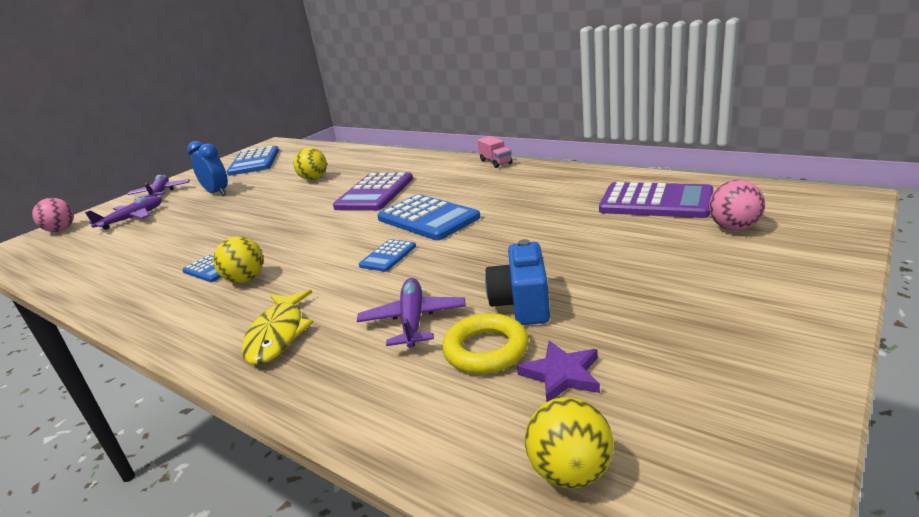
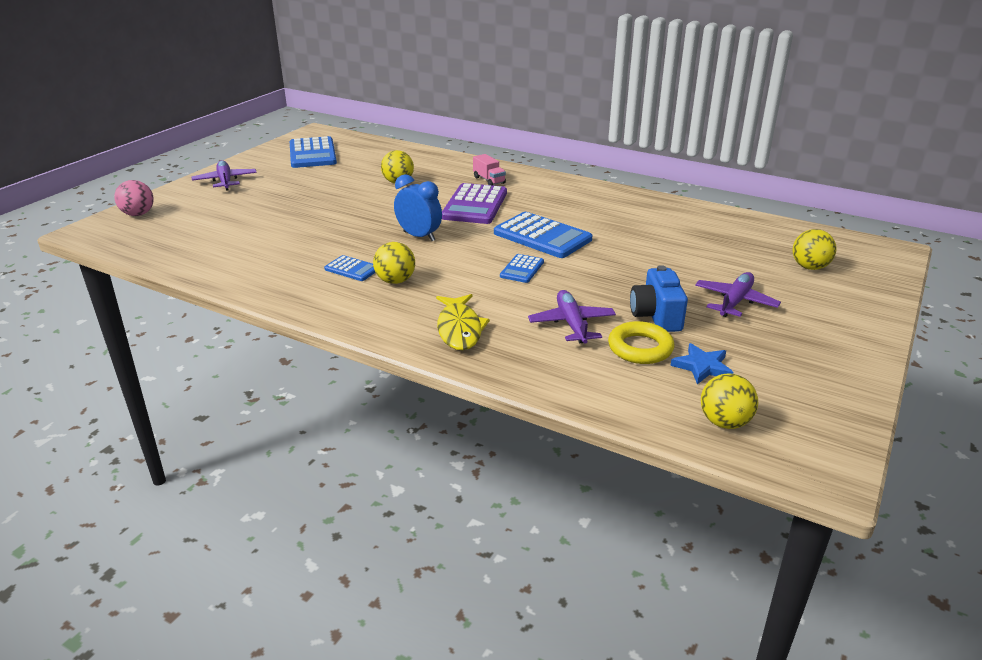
camera: 10 degrees left, 5 degrees up
purple plane [85,196,162,230] -> purple plane moved to [695,272,781,317]
blue clock [187,141,228,196] -> blue clock moved to [394,174,442,241]
pink truck [477,136,512,168] -> pink truck moved to [473,154,506,185]
purple star [517,341,600,402] -> blue star [670,343,733,384]
purple calculator [599,182,713,218] -> none
pink ball [709,180,765,231] -> yellow ball [792,229,836,270]

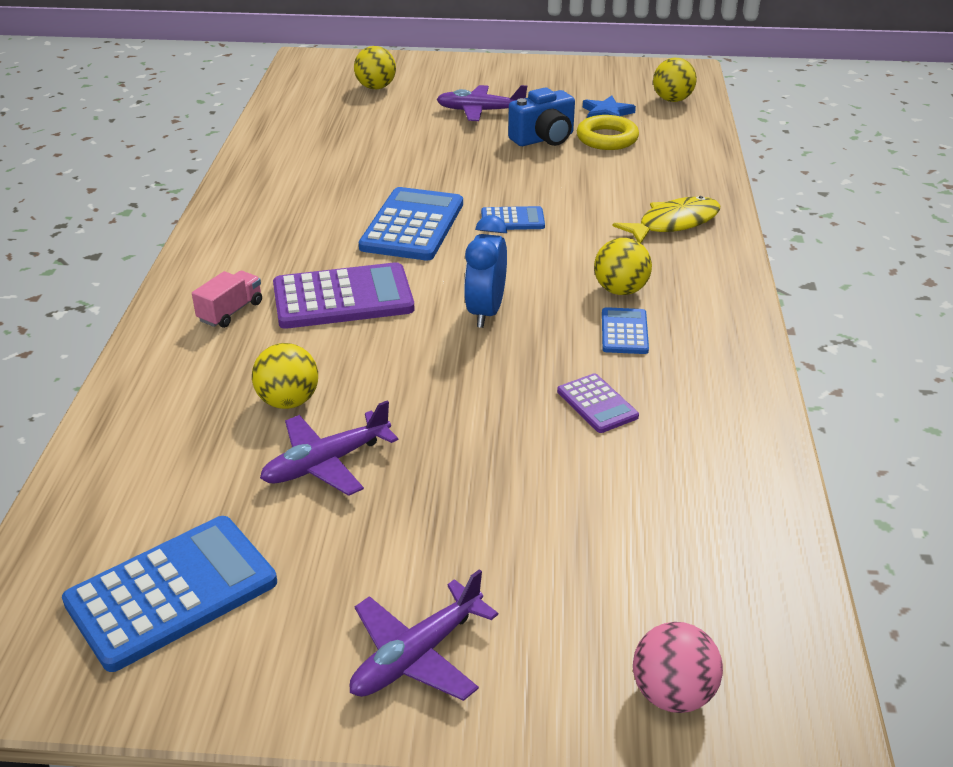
camera: 115 degrees left, 5 degrees up
purple plane [528,290,616,344] -> purple plane moved to [260,400,399,496]
none -> purple calculator [557,373,639,433]

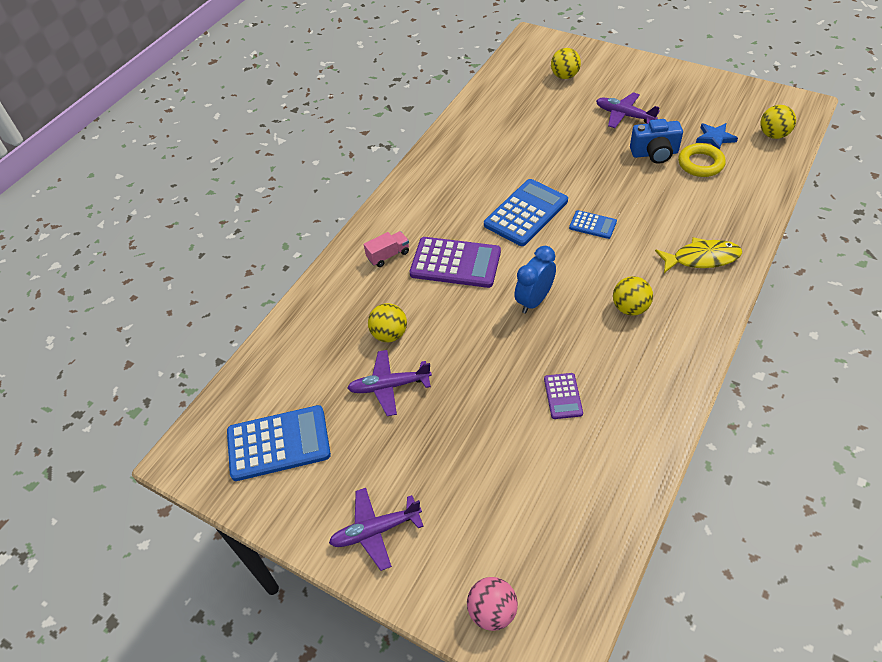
camera: 30 degrees right, 15 degrees up
blue calculator [602,307,649,354] -> none

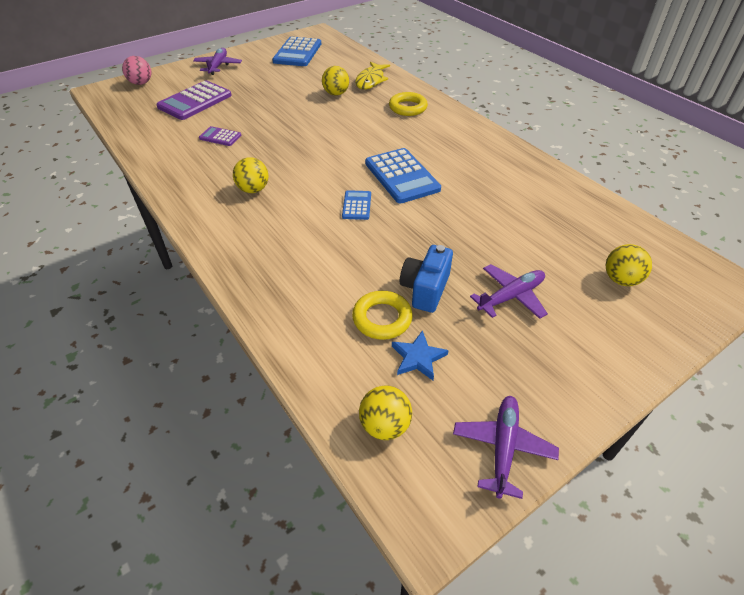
camera: 110 degrees right, 5 degrees down
purple plane [347,350,432,416] -> purple plane moved to [453,396,559,499]
pink truck [364,231,409,267] -> yellow ring [389,92,428,116]
purple calculator [410,237,501,288] -> purple calculator moved to [156,80,232,120]
blue clock [514,246,556,313] -> none
blue calculator [569,210,617,239] -> blue calculator turned 135 degrees clockwise [342,190,371,220]
yellow fish [655,237,742,273] -> yellow fish moved to [355,62,390,89]

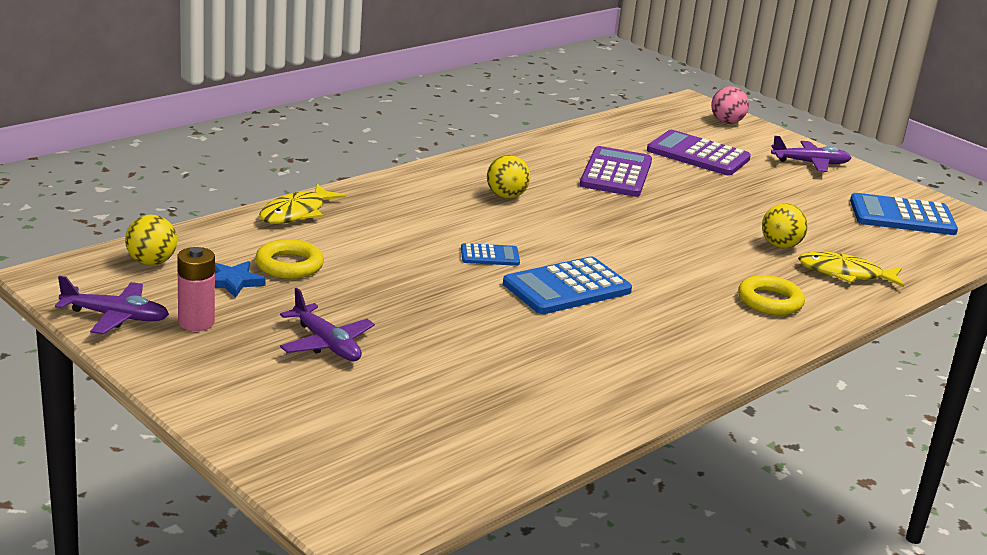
camera: 80 degrees right, 20 degrees down
purple calculator [199,126,241,146] -> purple calculator [580,146,652,197], size x1.93
blue camera [400,245,453,313] -> none
yellow ball [606,244,652,286] -> none
none -> pink battery [177,247,215,331]
none -> yellow fish [259,184,346,224]

